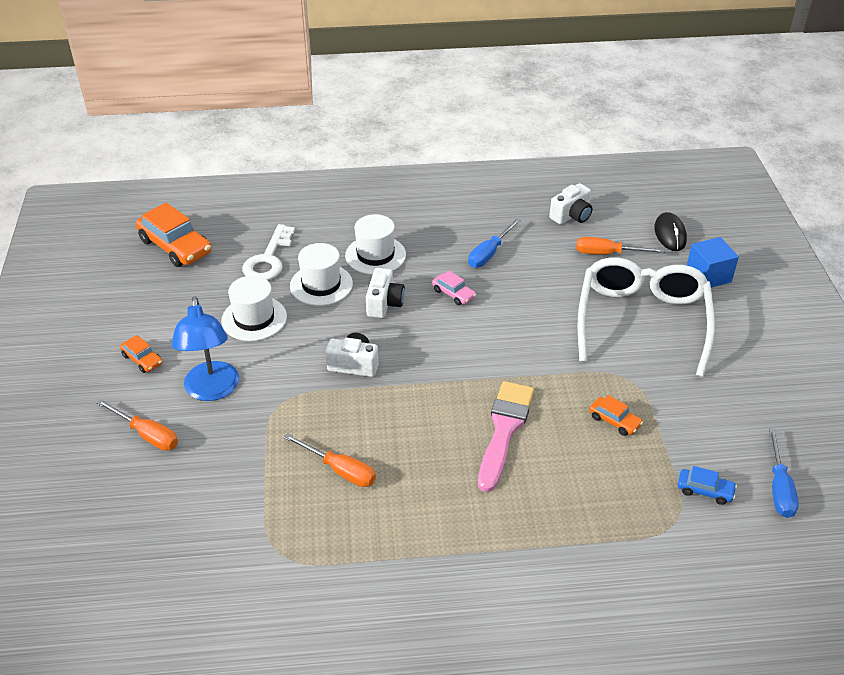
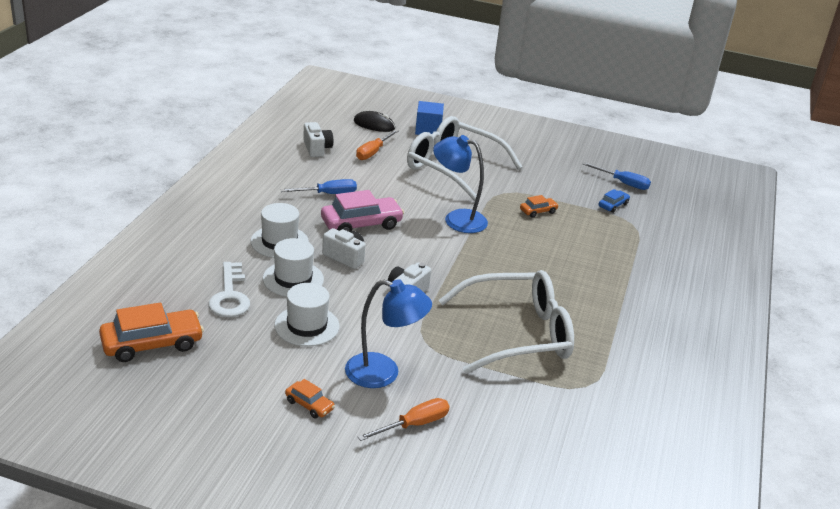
camera: 70 degrees left, 10 degrees down
orange car [120,335,163,373] -> orange car turned 60 degrees clockwise [285,379,335,418]
white key [242,224,295,280] -> white key turned 45 degrees clockwise [208,262,250,317]
orange screwdriver [284,433,376,487] -> white glasses [439,270,574,374]
pink car [432,271,476,305] -> pink car [321,190,404,232], size x1.98
blue screwdriver [468,218,521,268] -> blue screwdriver turned 75 degrees counterclockwise [280,179,357,194]
pink brush [478,381,534,492] -> none
none -> blue lamp [433,135,488,233]

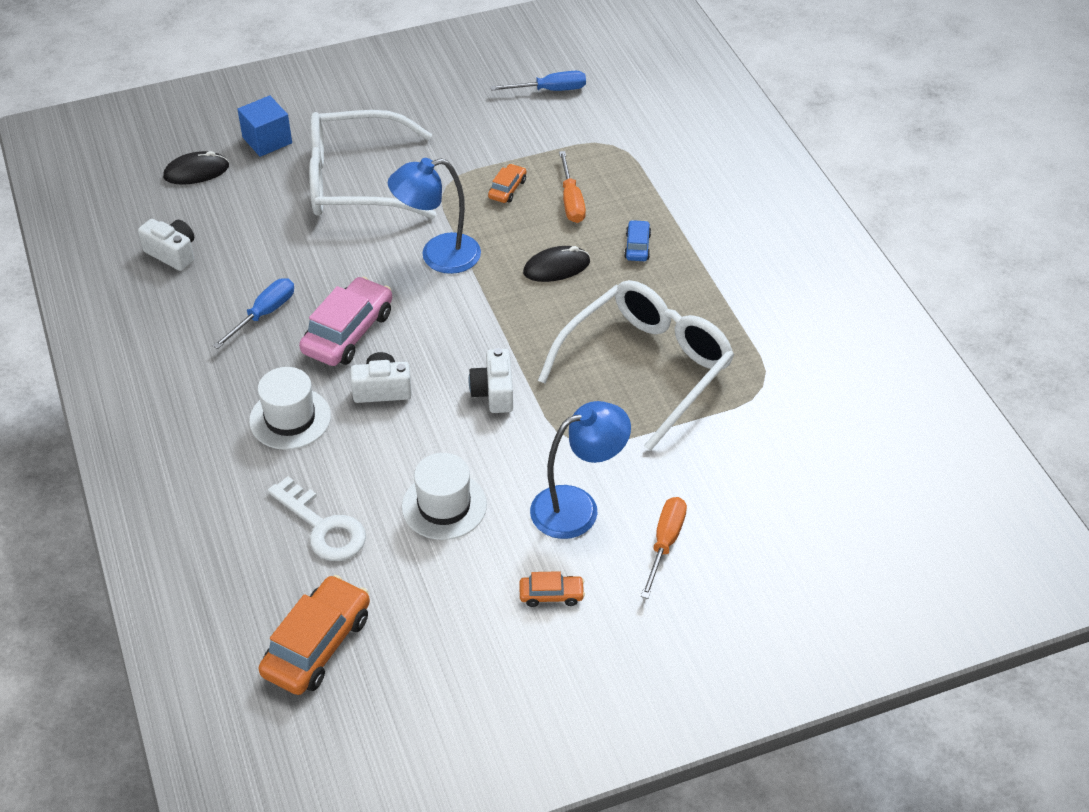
camera: 35 degrees left, 15 degrees up
white hat [263,238,324,297] -> none
orange screwdriver [356,130,398,160] -> orange screwdriver moved to [559,151,586,223]
blue car [599,189,630,213] -> blue car moved to [624,220,651,261]
none -> black mouse [523,246,590,282]

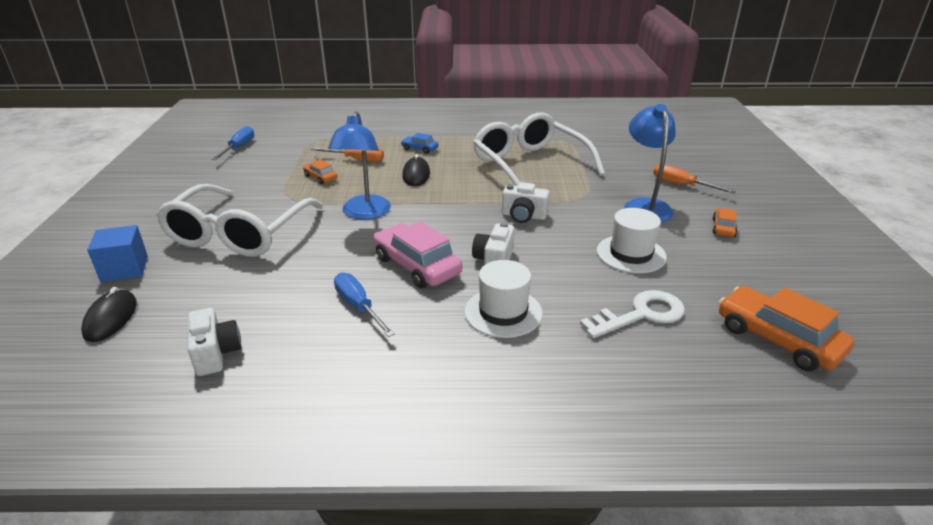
camera: 70 degrees left, 15 degrees down
white camera [138,219,194,271] -> white camera turned 105 degrees clockwise [188,308,241,376]

